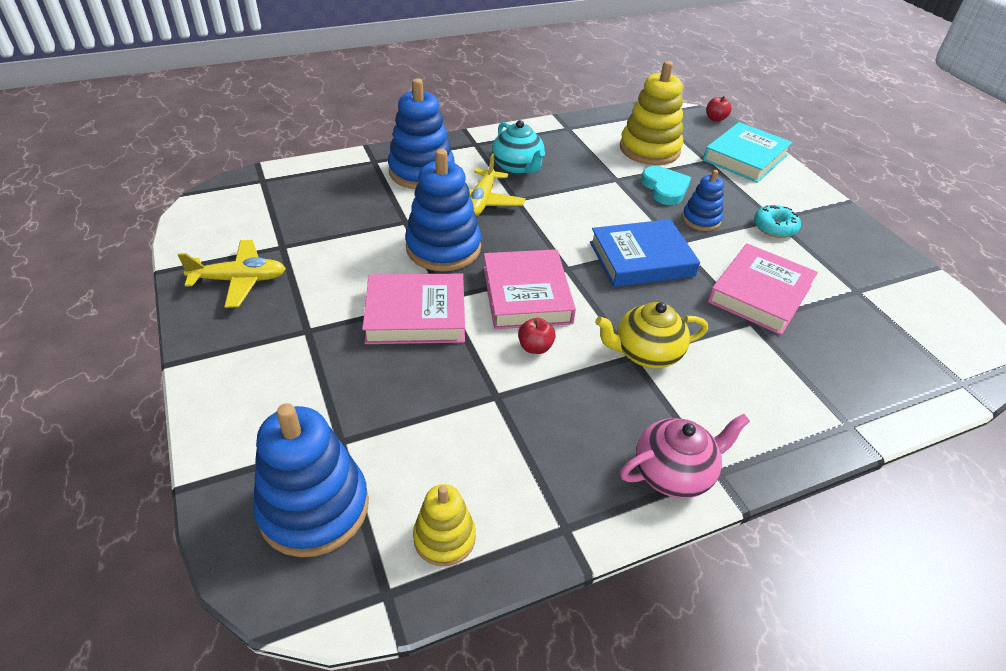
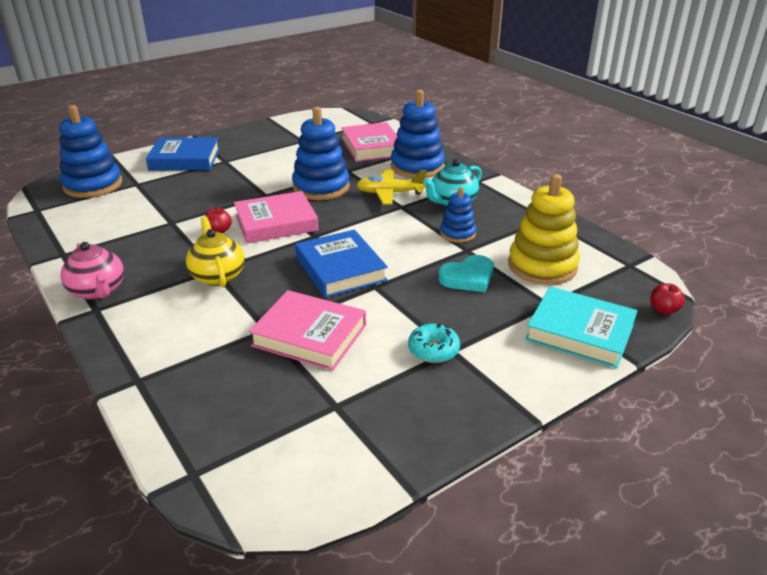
camera: 80 degrees right, 10 degrees down
yellow plane [178,240,286,308] -> none
pink book [362,274,465,344] -> pink book moved to [341,122,397,161]
yellow stacking toy [413,484,476,567] -> none
blue stacking toy [682,170,724,231] -> blue stacking toy moved to [440,187,476,243]
none -> blue book [146,137,220,170]

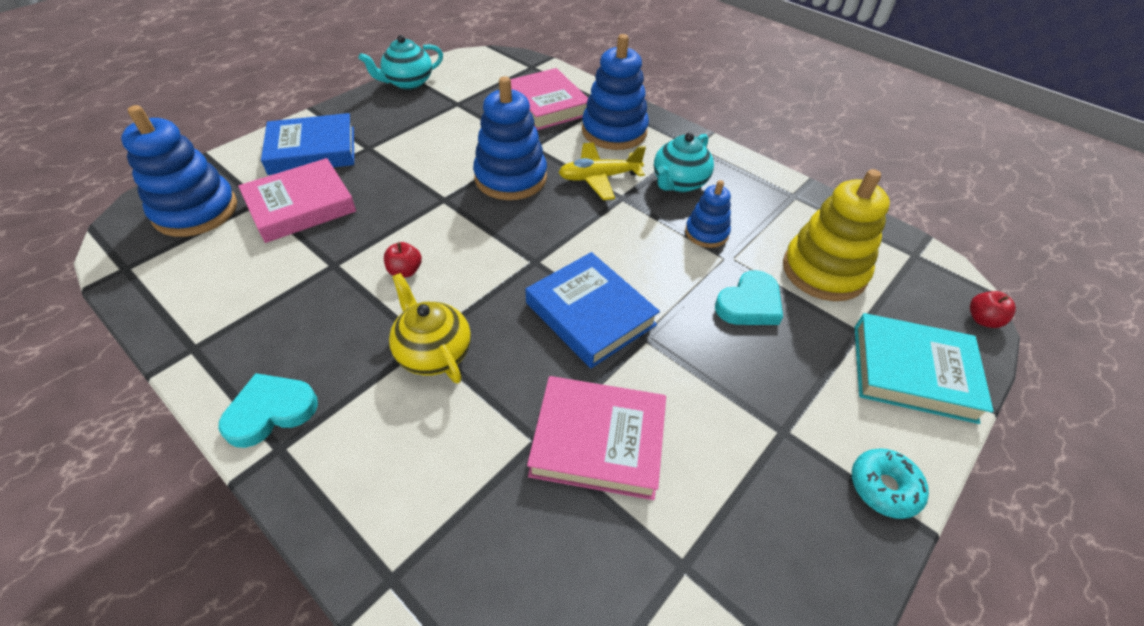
camera: 15 degrees left, 15 degrees up
pink teapot [60,242,124,300] -> turquoise heart [218,373,318,448]
pink book [234,191,319,243] -> pink book moved to [238,158,356,243]
turquoise donut [408,324,460,363] -> turquoise donut moved to [852,448,929,519]
none -> turquoise teapot [359,35,443,90]

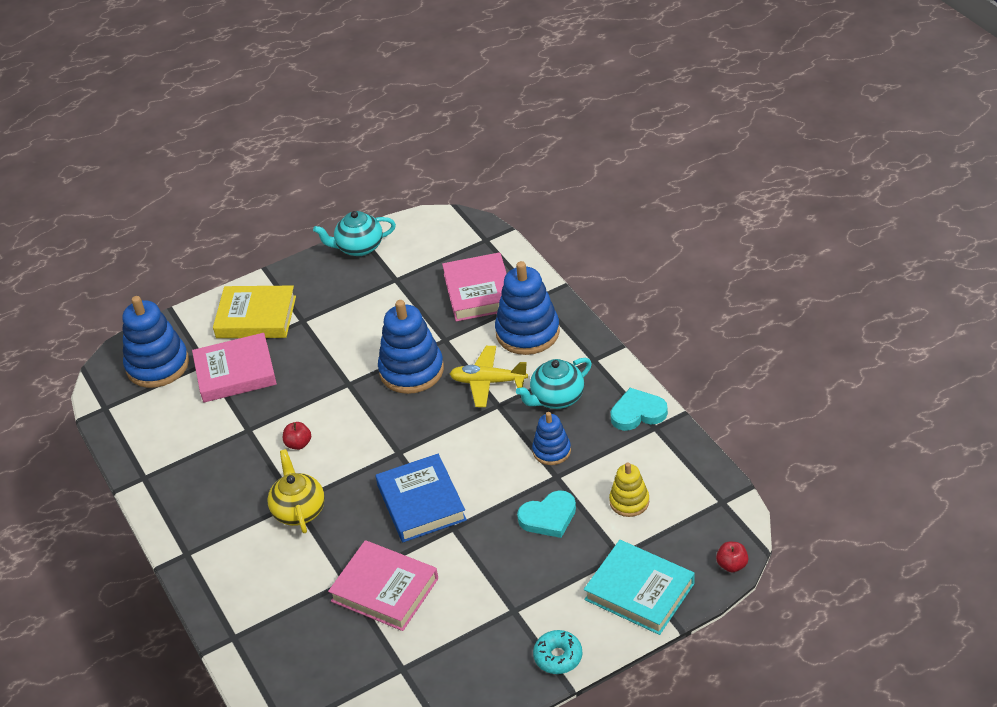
camera: 25 degrees right, 5 degrees down
turquoise heart [218,373,318,448] -> turquoise heart moved to [611,388,668,431]
blue book [261,113,354,175] -> yellow book [213,286,296,338]
yellow stacking toy [783,169,890,301] -> yellow stacking toy [609,462,649,517], size x0.56

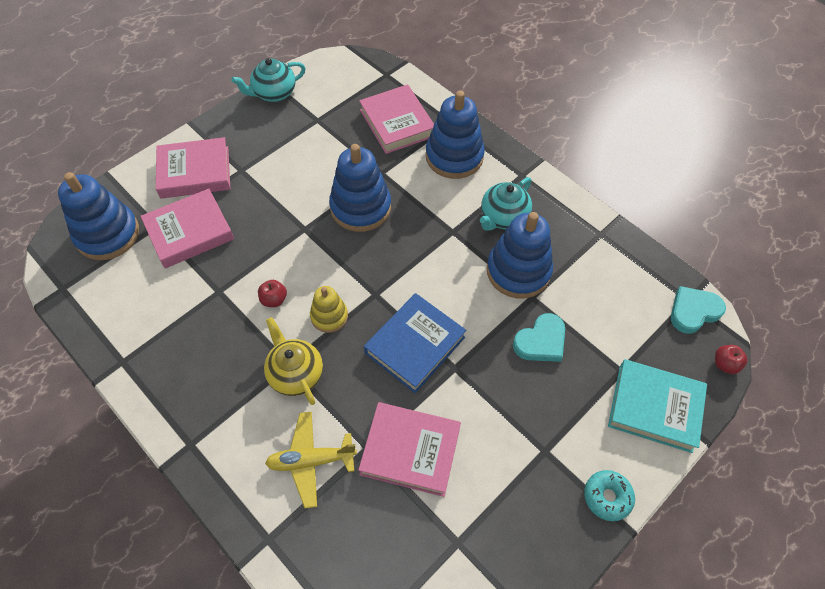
camera: 20 degrees left, 15 degrees up
yellow book [213,286,296,338] -> pink book [156,137,230,199]
blue book [376,454,467,542] -> blue book turned 75 degrees clockwise [364,293,466,393]
yellow plane [450,346,528,407] -> yellow plane moved to [265,412,357,508]
blue stacking toy [532,412,571,465] -> blue stacking toy [487,212,553,299], size x1.79
yellow stacking toy [609,462,649,517] -> yellow stacking toy moved to [310,286,348,333]
turquoise heart [611,388,668,431] -> turquoise heart moved to [671,286,726,334]

